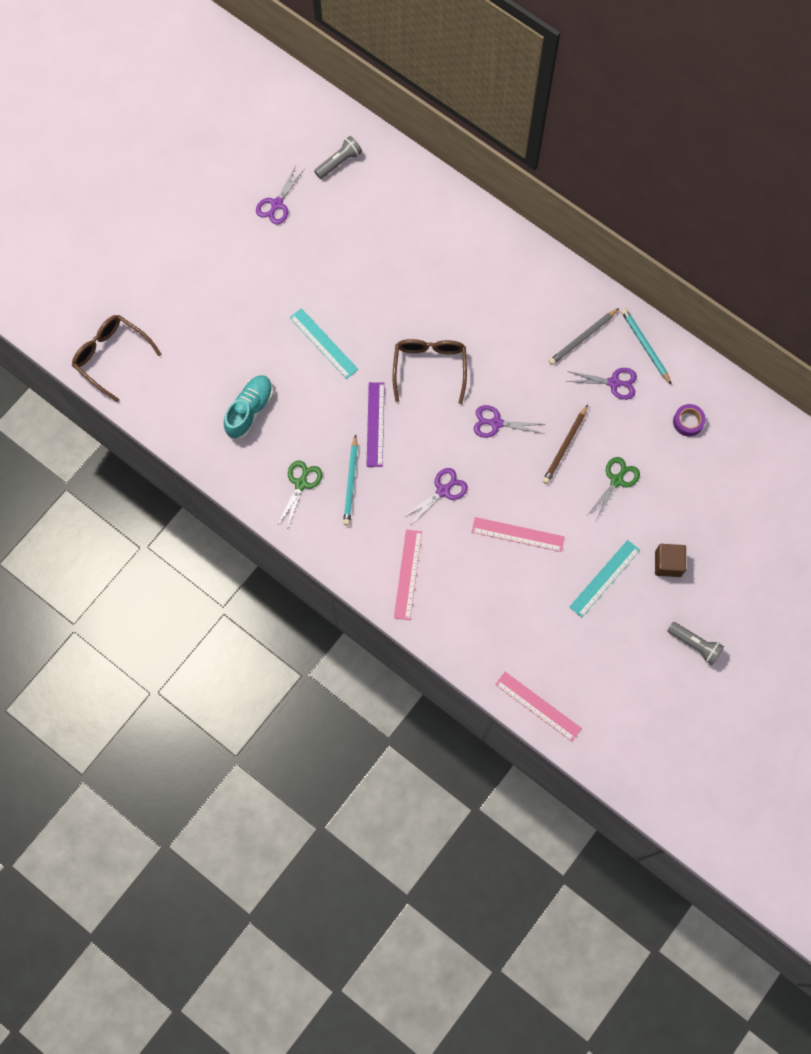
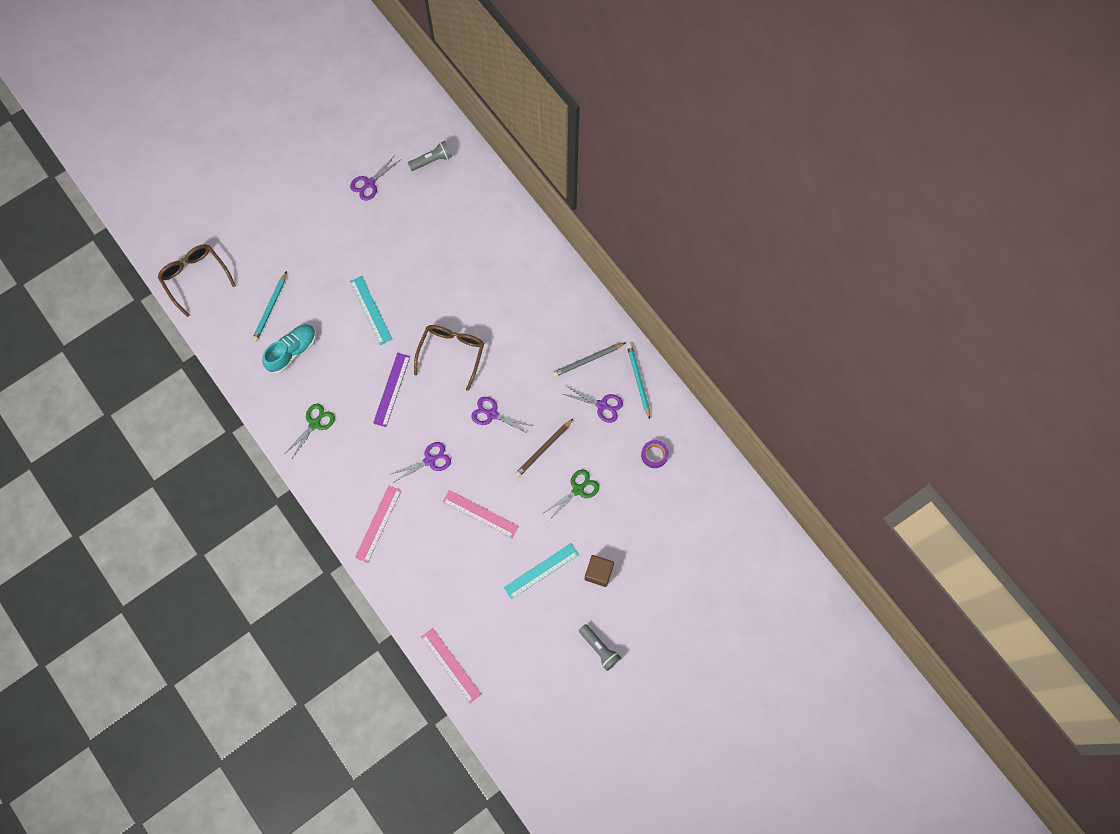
camera: 15 degrees right, 0 degrees up
turquoise pencil [343,435,358,526] -> turquoise pencil moved to [252,271,287,342]

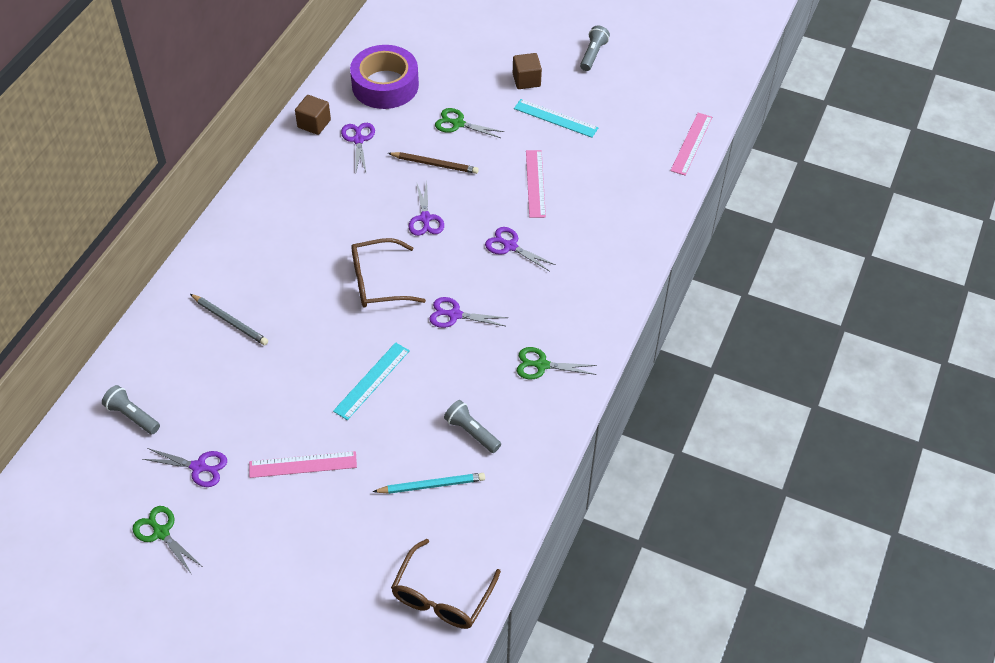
camera: 120 degrees left, 20 degrees down
turquoise shoe [262,325,316,374] -> grey flashlight [444,400,501,453]
pink ruler [355,485,401,563] -> pink ruler moved to [249,451,357,478]
purple ruler [373,353,410,427] -> purple scissors [429,297,508,328]
grey pencil [552,342,626,377] -> grey pencil moved to [190,294,268,345]
turquoise pencil [627,344,650,419] -> brown cube [295,95,331,135]
purple tape [641,440,669,468] -> purple tape [350,45,419,109], size x2.31
none -> green scissors [132,506,203,573]

